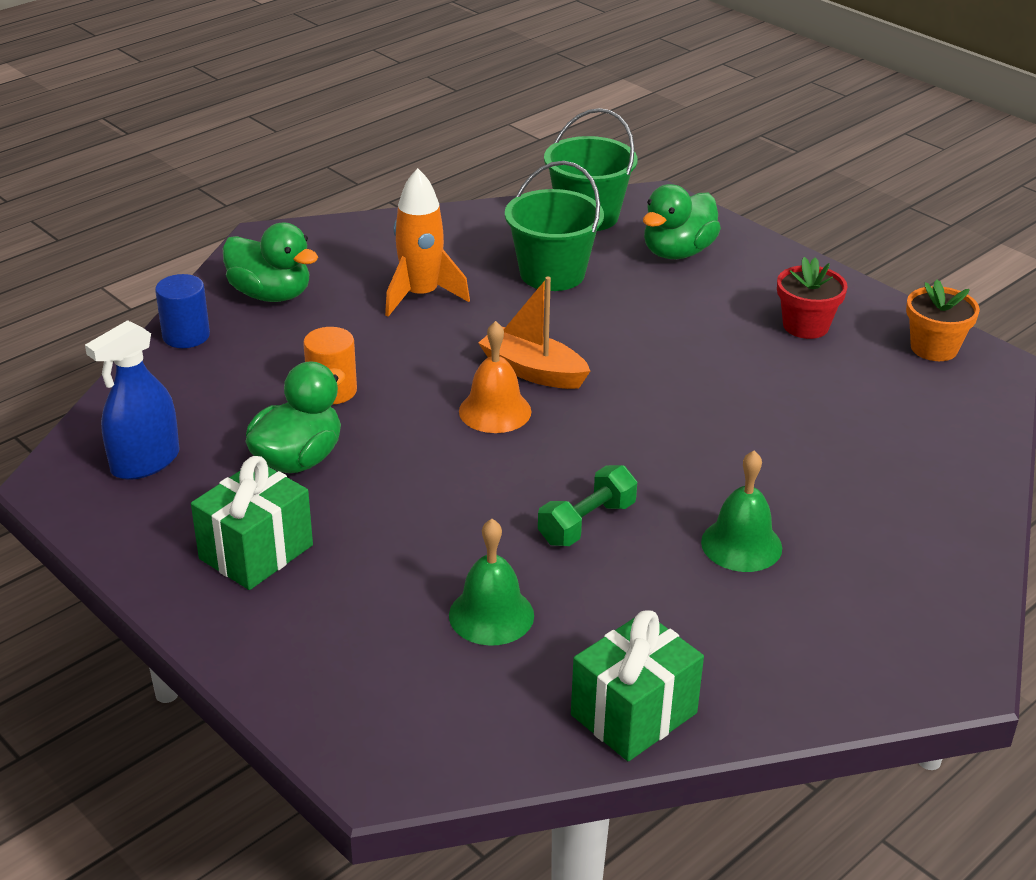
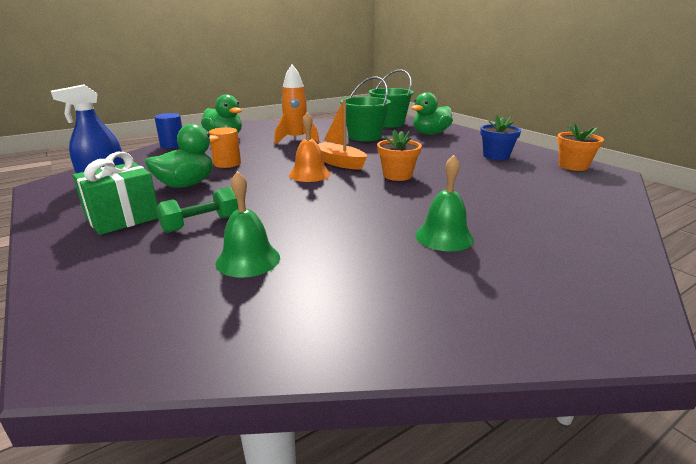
camera: 10 degrees right, 10 degrees down
green dumbbell [538,465,637,546] -> green dumbbell moved to [156,187,238,233]
green gift [571,610,704,761] -> none
red flower pot [777,257,848,339] -> blue flower pot [480,115,521,160]
none -> orange flower pot [377,130,422,181]

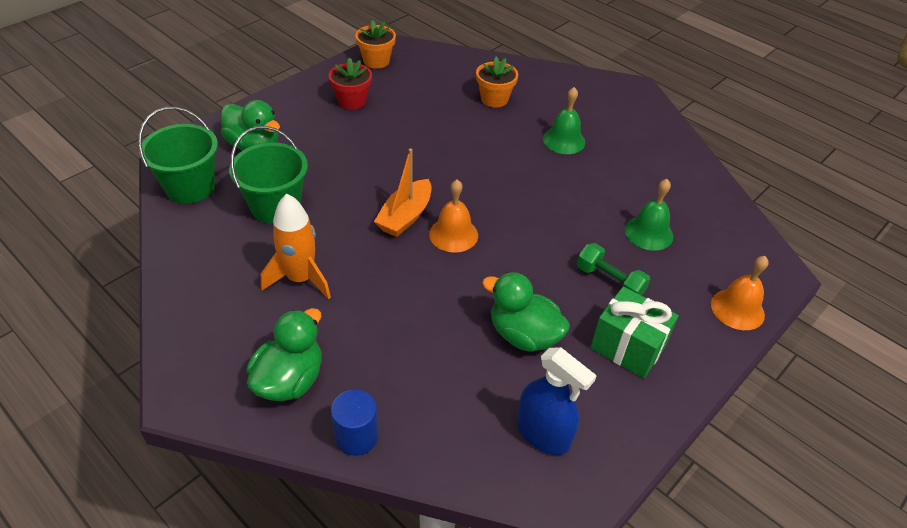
camera: 105 degrees left, 20 degrees up
orange cylinder [209,127,241,168] -> none
orange flower pot [377,130,422,181] -> orange flower pot moved to [476,56,518,108]
blue flower pot [480,115,521,160] -> red flower pot [329,58,372,110]
none -> orange bell [711,256,768,330]

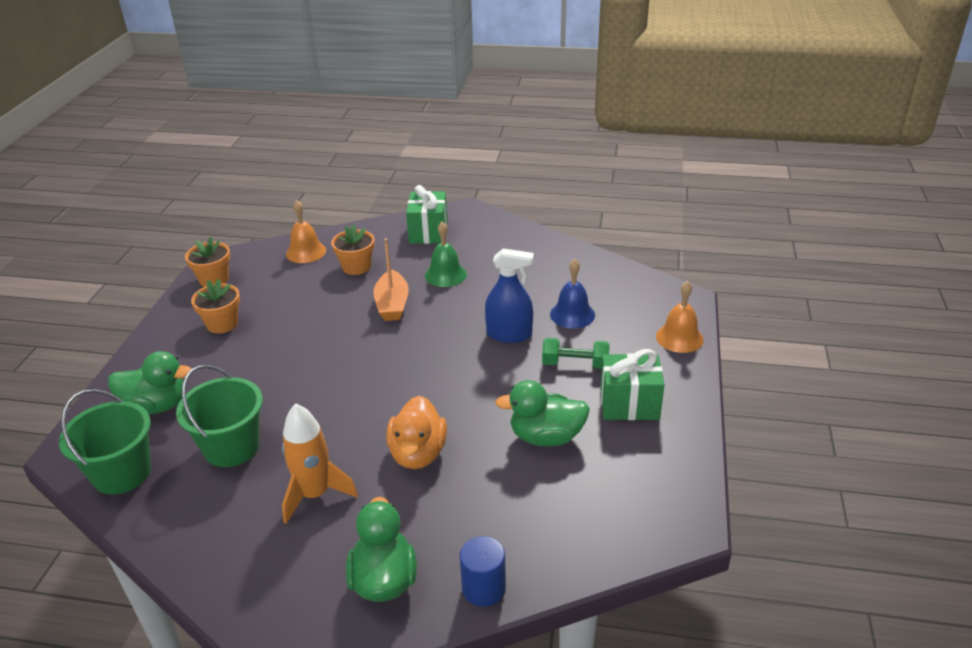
camera: 30 degrees left, 10 degrees down
red flower pot [329,58,372,110] -> orange flower pot [191,279,240,333]
orange boat [374,149,431,237] -> orange boat moved to [373,238,409,321]
orange bell [429,180,478,253] -> orange bell moved to [286,200,326,263]
blue spray bottle [517,347,597,455] -> blue spray bottle moved to [485,248,534,343]
green bell [625,179,673,251] -> blue bell [550,259,595,329]
none -> orange duck [386,395,447,469]
none -> green gift [406,185,448,244]

